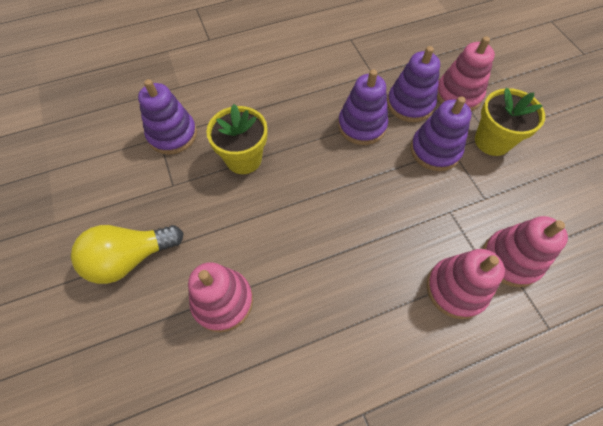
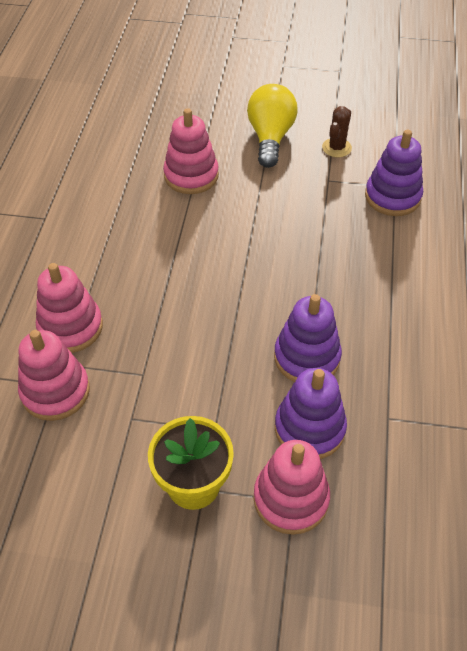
camera: 120 degrees right, 10 degrees down
yellow flower pot [206,104,267,174] -> none
purple stacking toy [411,97,472,171] -> none
none -> brown cactus [322,106,352,158]

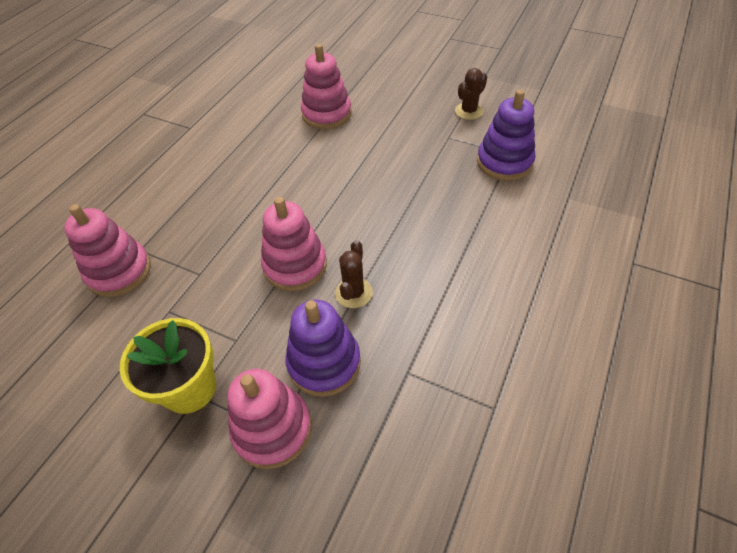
camera: 20 degrees right, 0 degrees up
pink stacking toy [36,263,103,353] -> pink stacking toy moved to [261,197,327,291]
yellow light bulb [247,84,297,168] -> none
purple stacking toy [274,294,342,382] -> brown cactus [335,240,373,308]

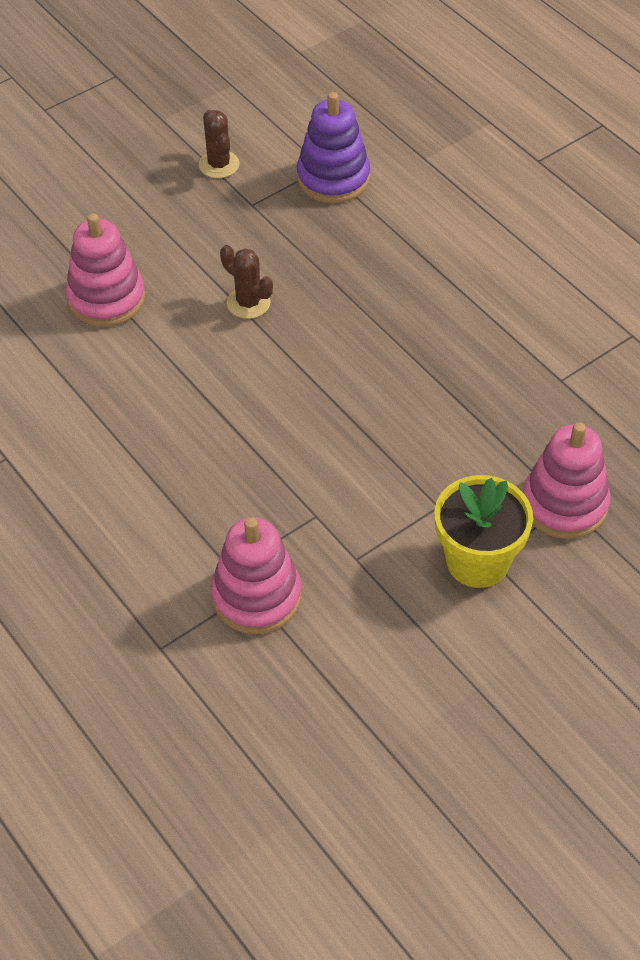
camera: 65 degrees left, 0 degrees up
pink stacking toy [261,197,327,291] -> none
purple stacking toy [285,300,361,397] -> none
brown cactus [335,240,373,308] -> brown cactus moved to [220,245,273,319]

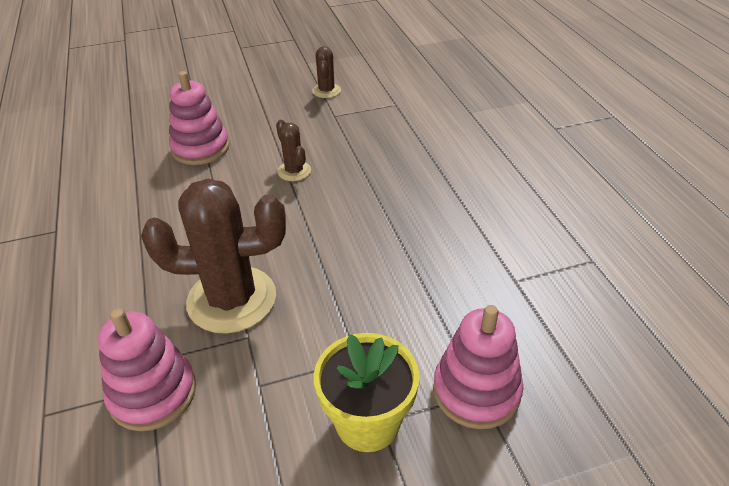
camera: 20 degrees right, 10 degrees down
purple stacking toy [297,92,370,203] -> none
none -> brown cactus [141,178,286,334]

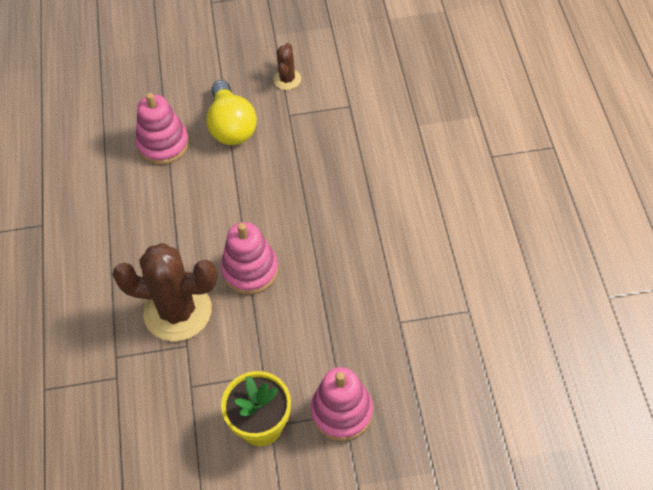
camera: 10 degrees right, 15 degrees up
pink stacking toy [98,308,196,431] -> pink stacking toy moved to [221,222,278,294]
brown cactus [276,120,311,181] -> none
none -> yellow light bulb [206,80,257,145]

